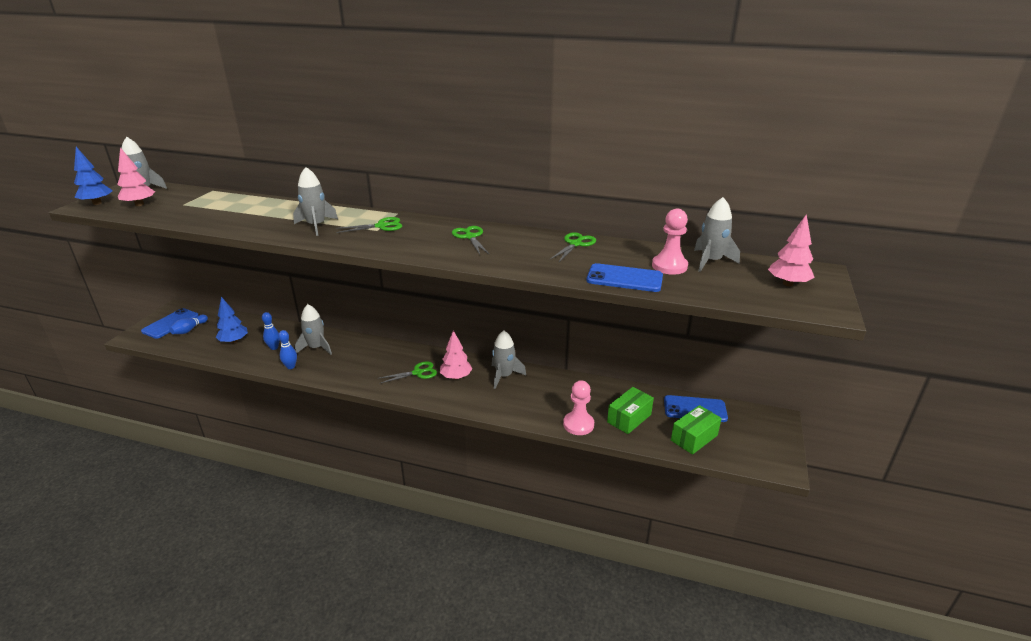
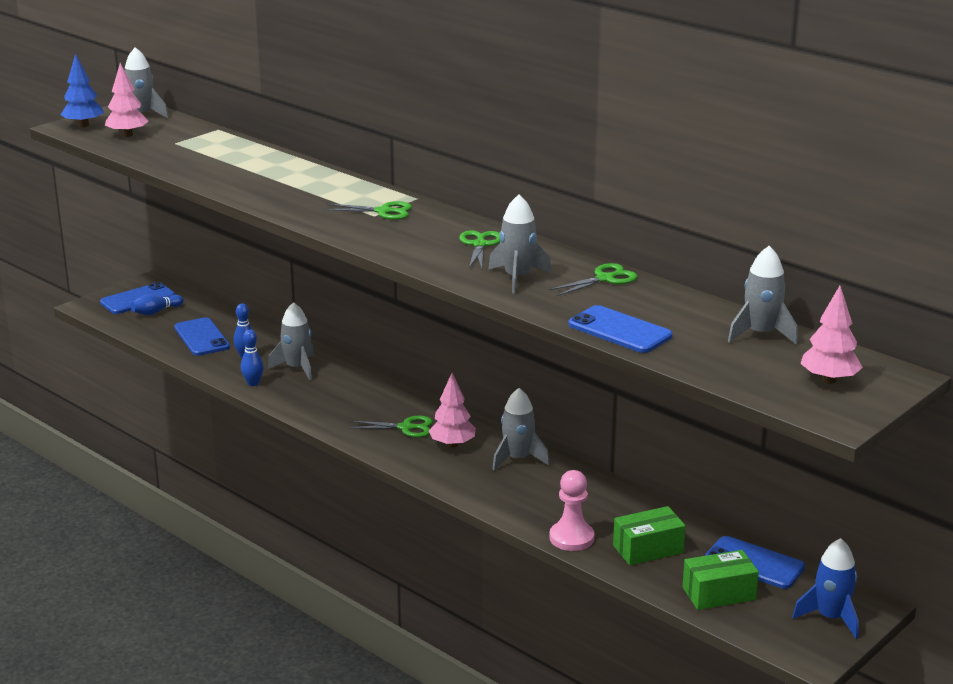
camera: 25 degrees right, 5 degrees down
blue tree [216,297,248,344] -> blue phone [174,317,230,356]
grey rocket [293,167,338,236] -> grey rocket moved to [488,195,552,294]
pink pawn [652,209,688,275] -> none
none -> blue rocket [792,538,859,639]

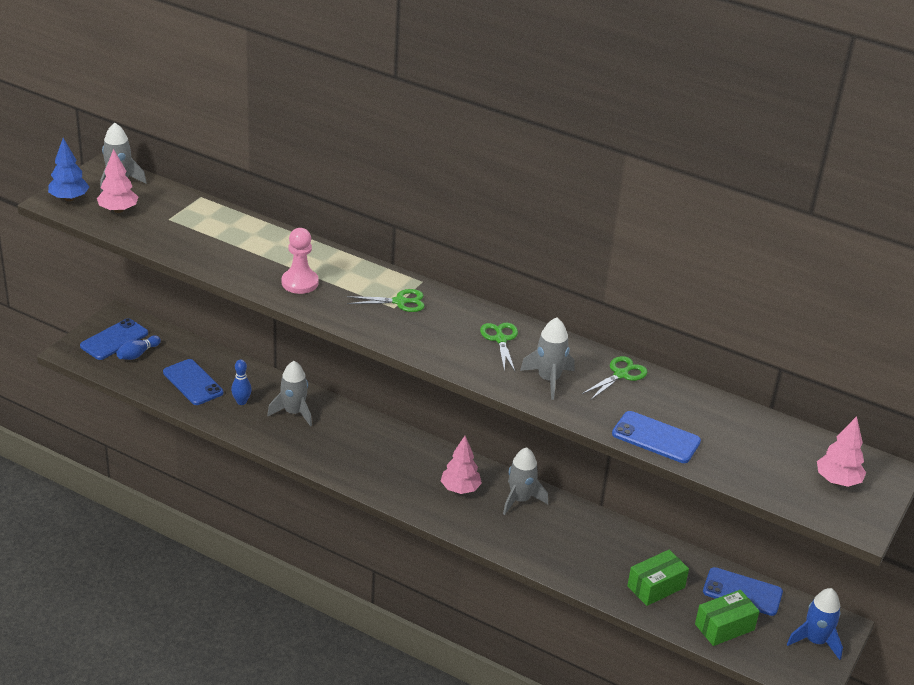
camera: 15 degrees left, 10 degrees up
blue bowling pin [241,329,264,386] -> none
green scissors [349,416,433,438] -> none
pink pawn [549,470,595,551] -> pink pawn moved to [282,228,319,294]
grey rocket [728,246,798,345] -> none

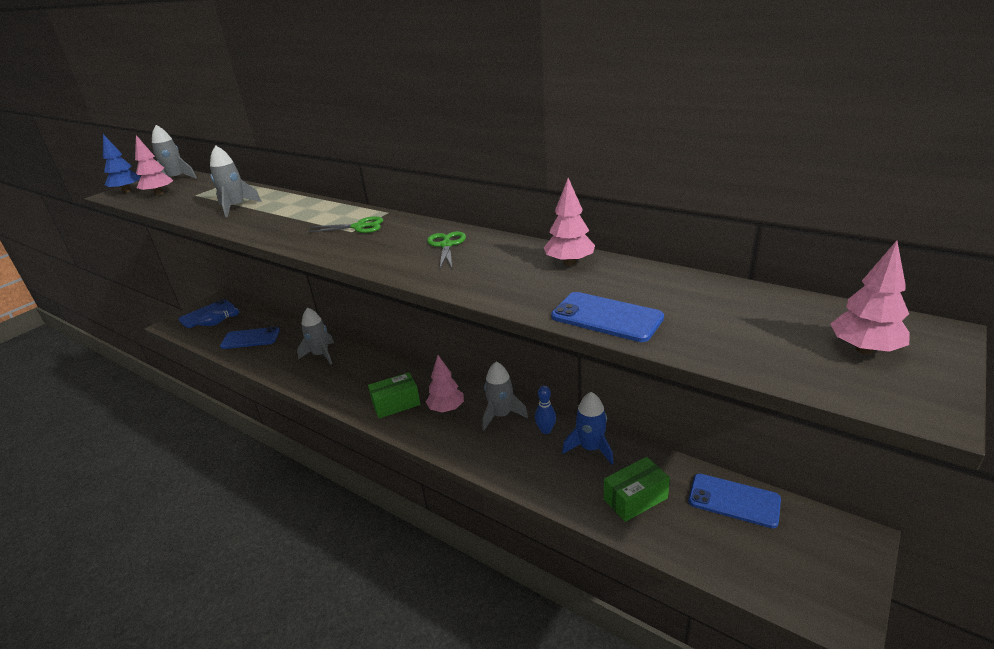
camera: 10 degrees right, 5 degrees down
blue phone [163,359,223,405] -> blue phone turned 60 degrees counterclockwise [220,327,280,349]
blue bowling pin [231,360,252,405] -> blue bowling pin moved to [535,386,556,434]
pink pawn [282,228,319,294] -> none
grey rocket [520,318,575,400] -> grey rocket moved to [210,145,262,218]
green scissors [582,356,648,400] -> pink tree [544,178,595,266]
green box [695,590,760,646] -> green box moved to [368,372,420,418]
blue rocket [787,588,843,660] -> blue rocket moved to [562,392,614,464]

